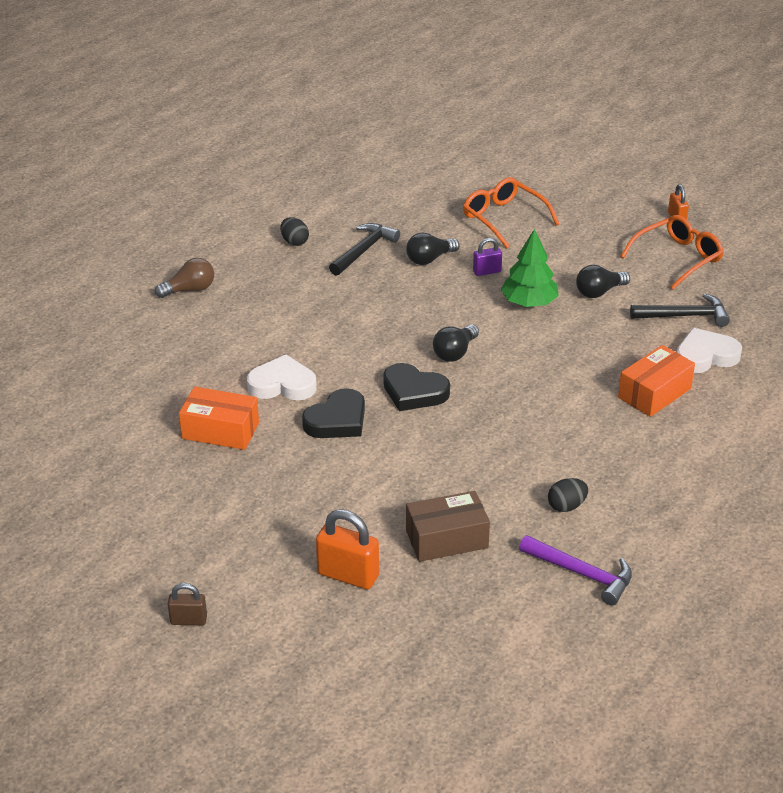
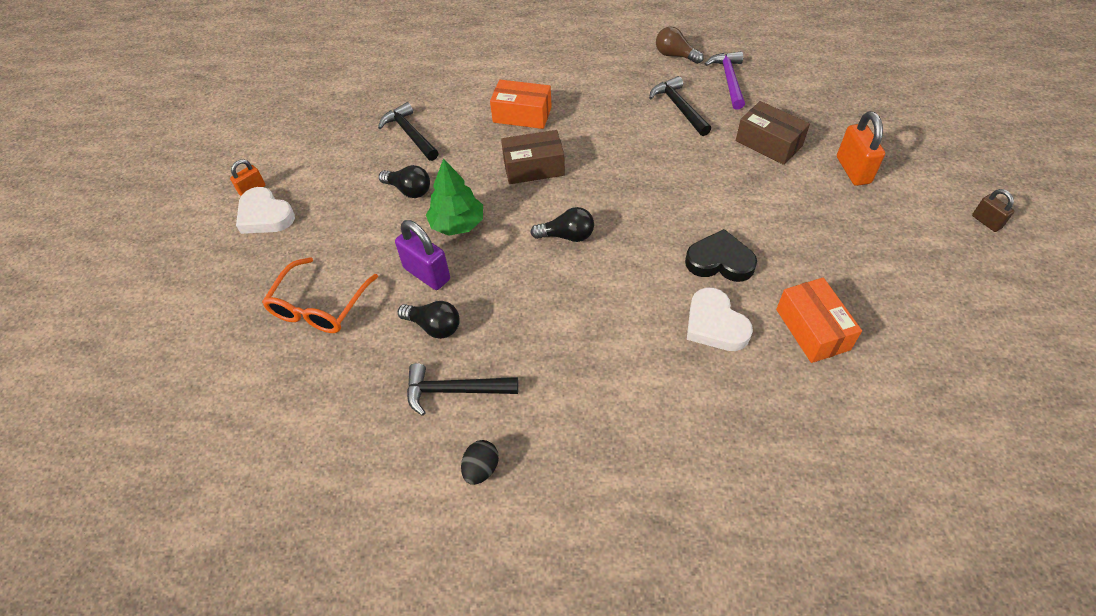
camera: 120 degrees left, 15 degrees up
brown light bulb [155,258,214,298] -> brown light bulb moved to [656,26,704,64]
black heart [384,363,450,411] -> none
purple padlock [473,238,502,276] -> purple padlock [395,220,450,290], size x1.72
black egg [548,478,588,512] -> black hammer [649,76,711,136]
orange glasses [620,215,724,289] -> none
white heart [677,328,742,373] -> white heart moved to [236,187,295,234]
none -> brown box [501,130,565,184]

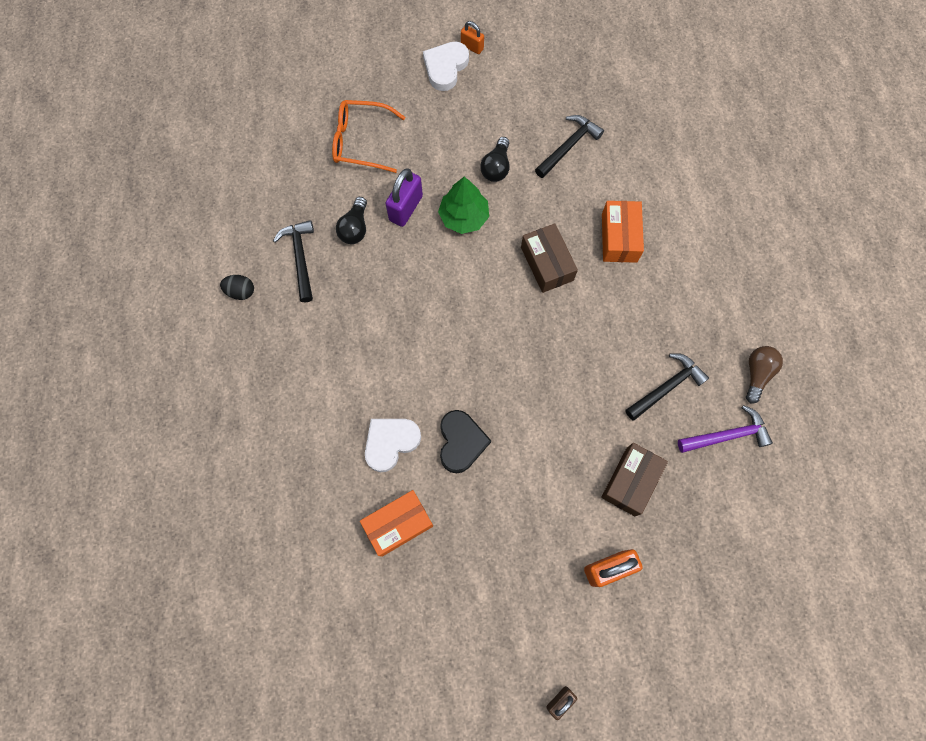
camera: 75 degrees right, 20 degrees up
black light bulb [530,207,594,242] -> none

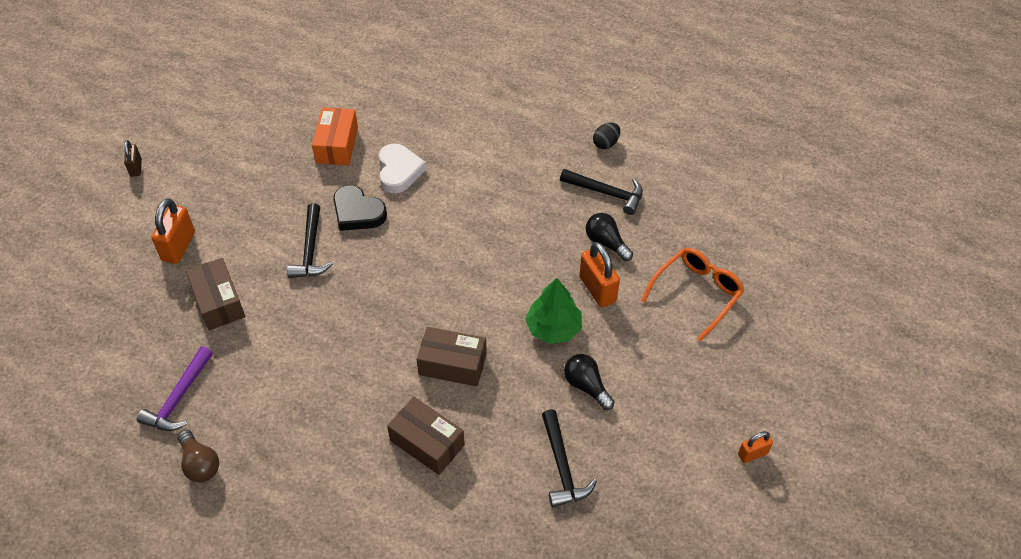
camera: 125 degrees right, 20 degrees down
purple padlock [385,169,423,227] -> orange padlock [579,242,620,307]
white heart [423,42,469,91] -> none
orange box [602,201,644,263] -> brown box [387,397,465,475]
black hammer [626,353,709,421] -> black hammer moved to [287,203,333,278]

